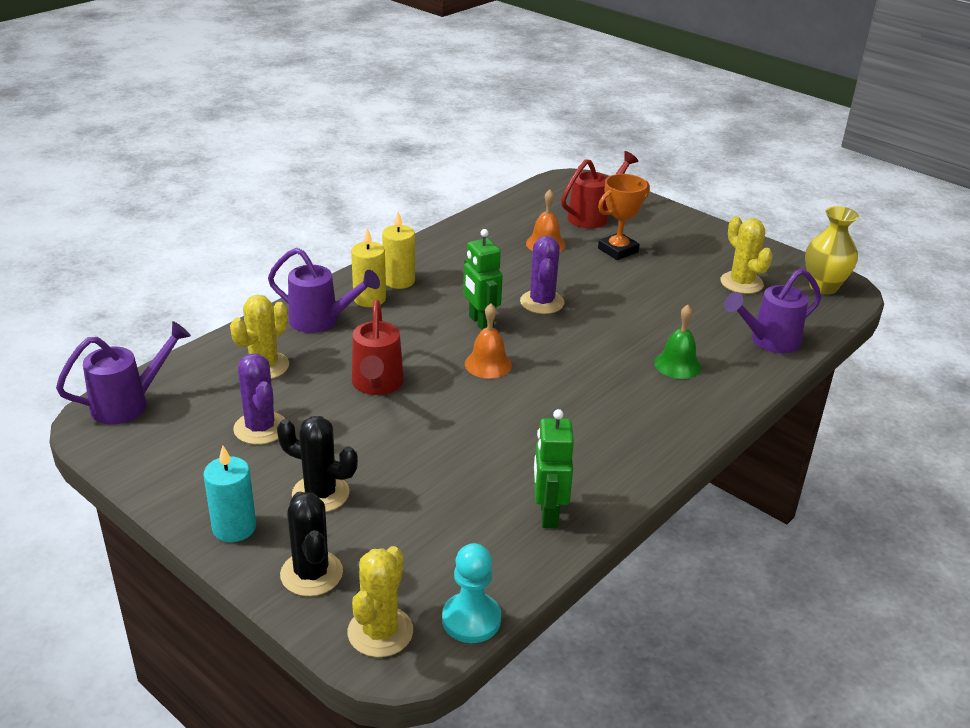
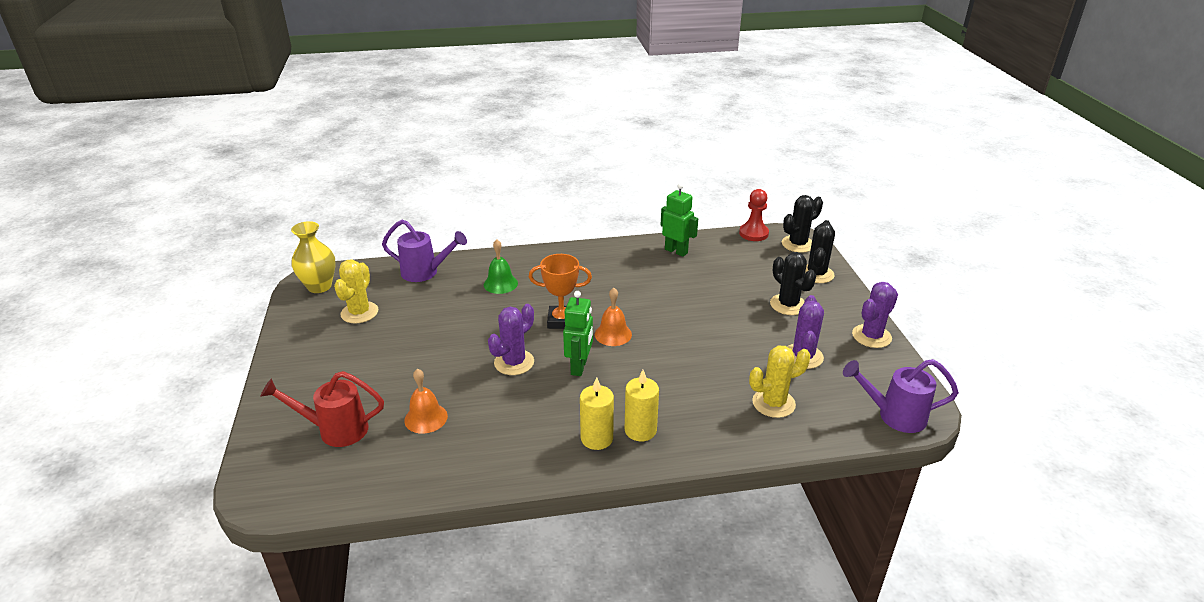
camera: 140 degrees left, 0 degrees up
turquoise candle [204,445,256,542] -> none
purple watering can [268,248,380,333] -> none
yellow cactus [347,546,413,657] -> black cactus [782,195,823,253]
red watering can [352,300,404,395] -> none
turquoise pawn [442,543,501,643] -> red pawn [739,189,769,241]
green robot [534,409,574,528] -> green robot turned 90 degrees counterclockwise [661,183,698,257]
orange trophy [598,174,650,260] -> orange trophy moved to [529,254,592,329]
none -> purple cactus [852,282,898,348]

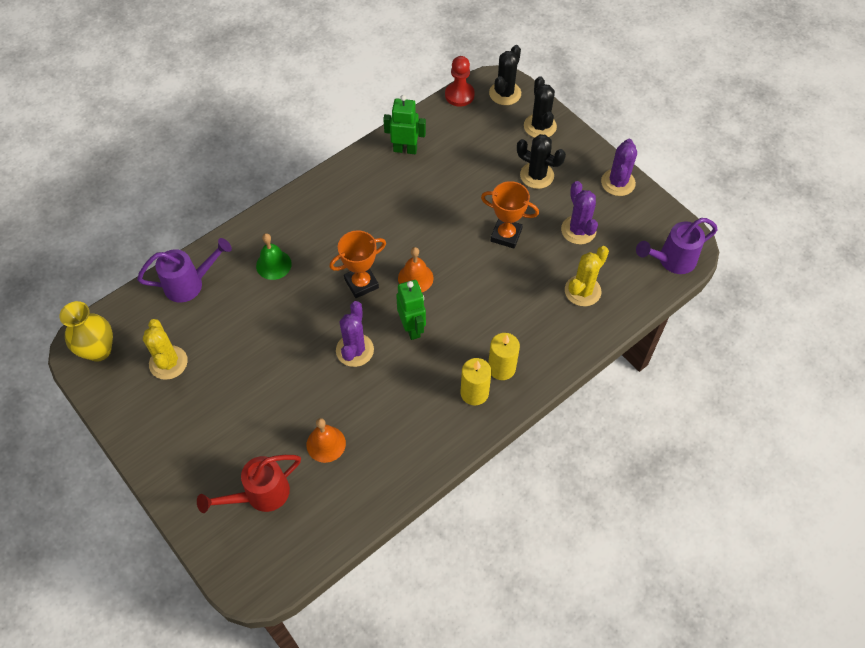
camera: 30 degrees left, 25 degrees up
none -> orange trophy [481,181,539,248]

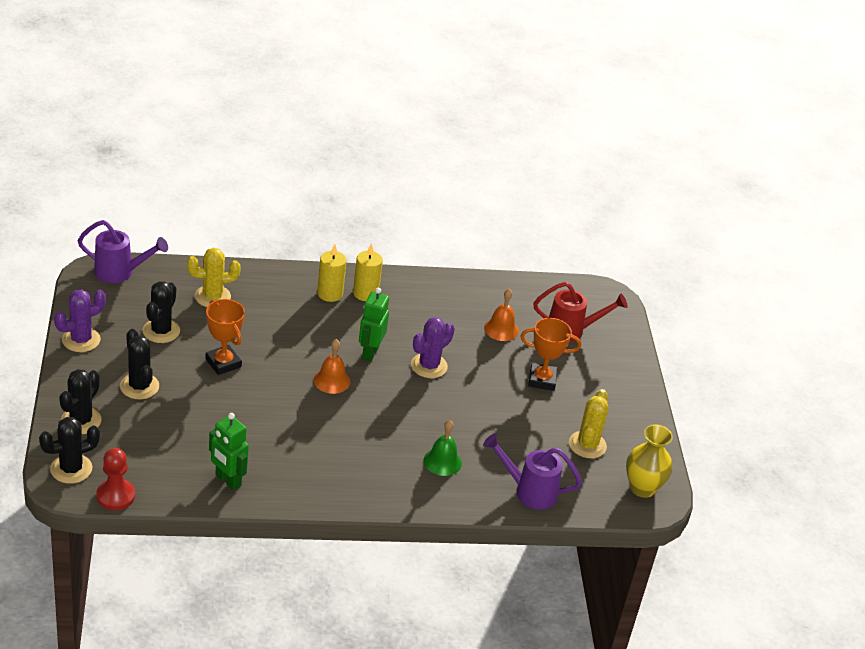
camera: 150 degrees left, 20 degrees down
orange trophy [330,230,386,298] -> orange trophy moved to [520,318,581,391]
purple cactus [561,181,598,244] -> black cactus [143,281,180,343]

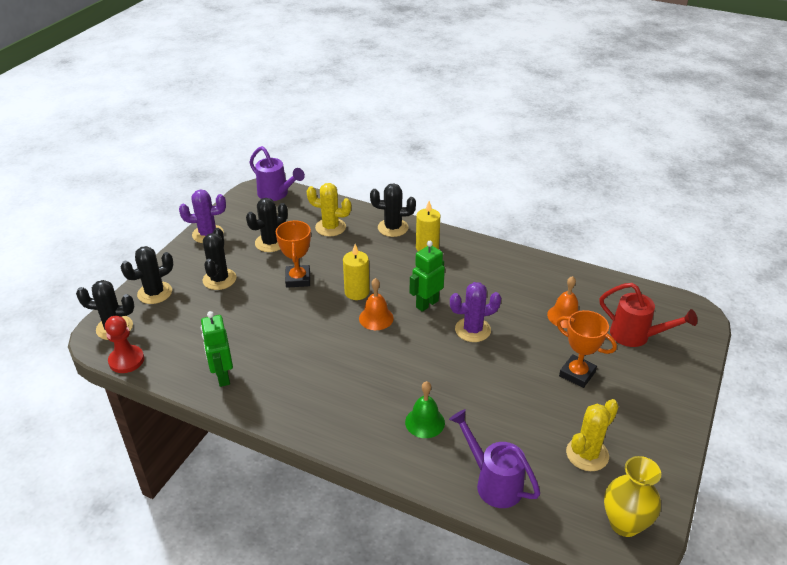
camera: 35 degrees right, 0 degrees up
yellow candle [353,243,383,301] -> yellow candle moved to [343,244,369,300]
none -> black cactus [370,183,416,237]

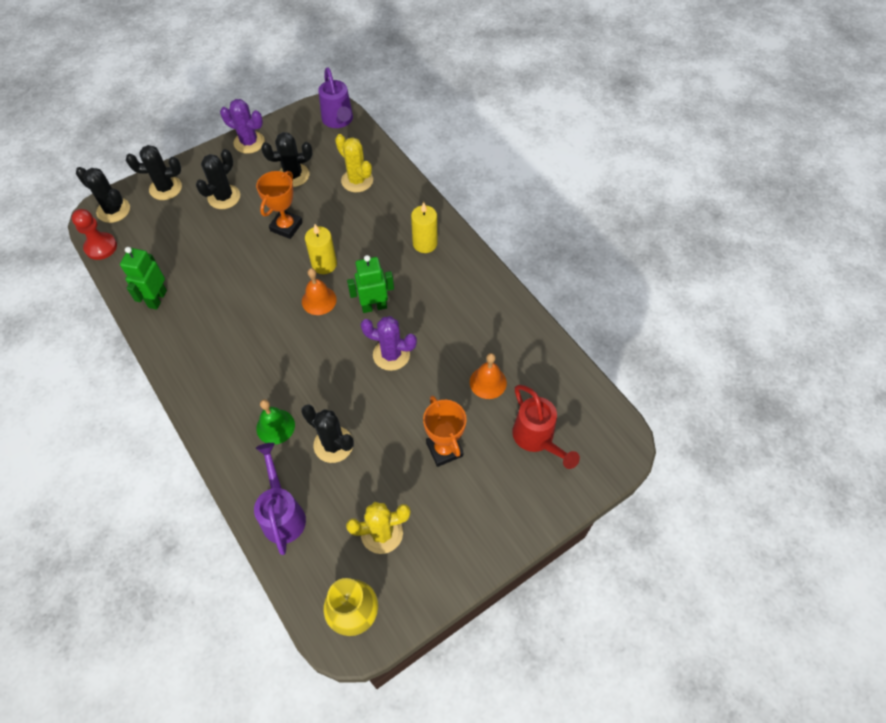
camera: 30 degrees right, 20 degrees up
black cactus [370,183,416,237] -> black cactus moved to [301,404,354,463]

